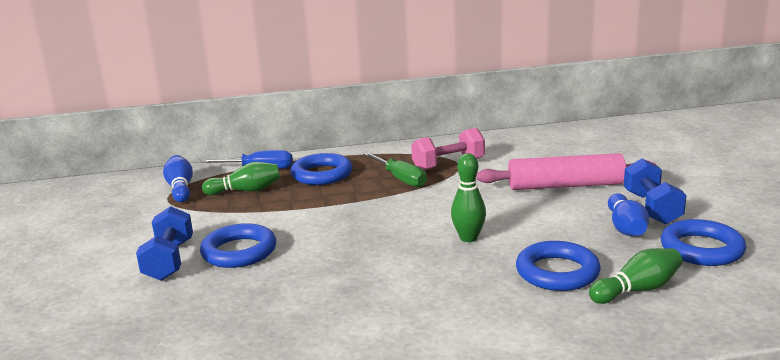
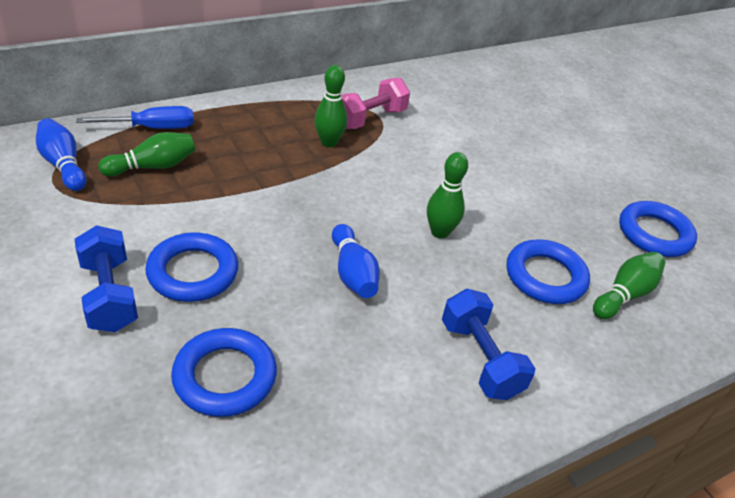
camera: 25 degrees left, 20 degrees up
blue ring [291,153,353,185] -> blue ring moved to [171,328,277,417]
green screwdriver [364,152,427,187] -> green bowling pin [314,65,347,147]
pink rolling pin [476,153,656,190] -> none
blue bowling pin [608,193,649,236] -> blue bowling pin moved to [332,224,380,298]
blue dumbbell [624,158,687,224] -> blue dumbbell moved to [442,288,536,400]

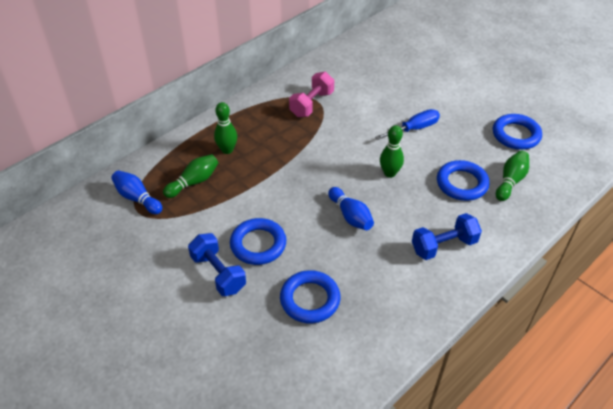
camera: 10 degrees left, 5 degrees up
blue screwdriver [76,106,194,129] -> blue screwdriver moved to [375,109,440,140]
green bowling pin [314,65,347,147] -> green bowling pin moved to [214,102,237,154]
blue dumbbell [442,288,536,400] -> blue dumbbell turned 75 degrees counterclockwise [412,213,482,260]

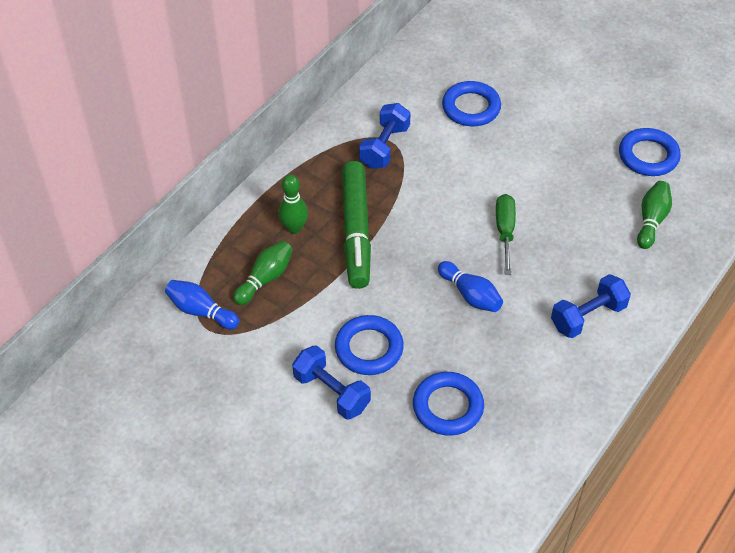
camera: 10 degrees left, 5 degrees up
pink dumbbell [289,72,334,117] -> blue dumbbell [359,103,411,169]
blue screwdriver [375,109,440,140] -> none
green bowling pin [380,125,404,178] -> green screwdriver [496,194,516,275]
blue ring [437,160,489,201] -> blue ring moved to [442,81,501,126]
none -> green marker [342,161,371,289]

